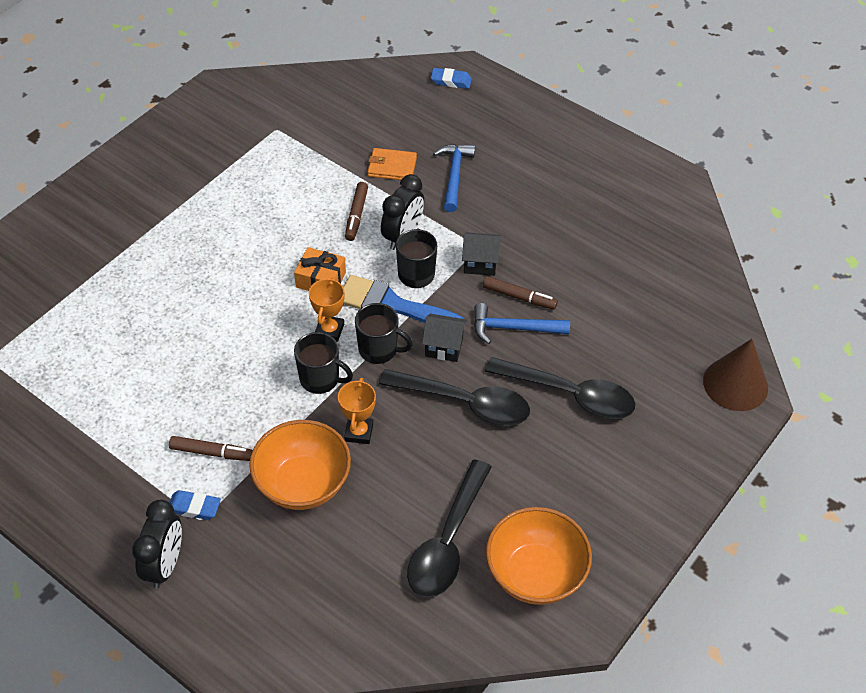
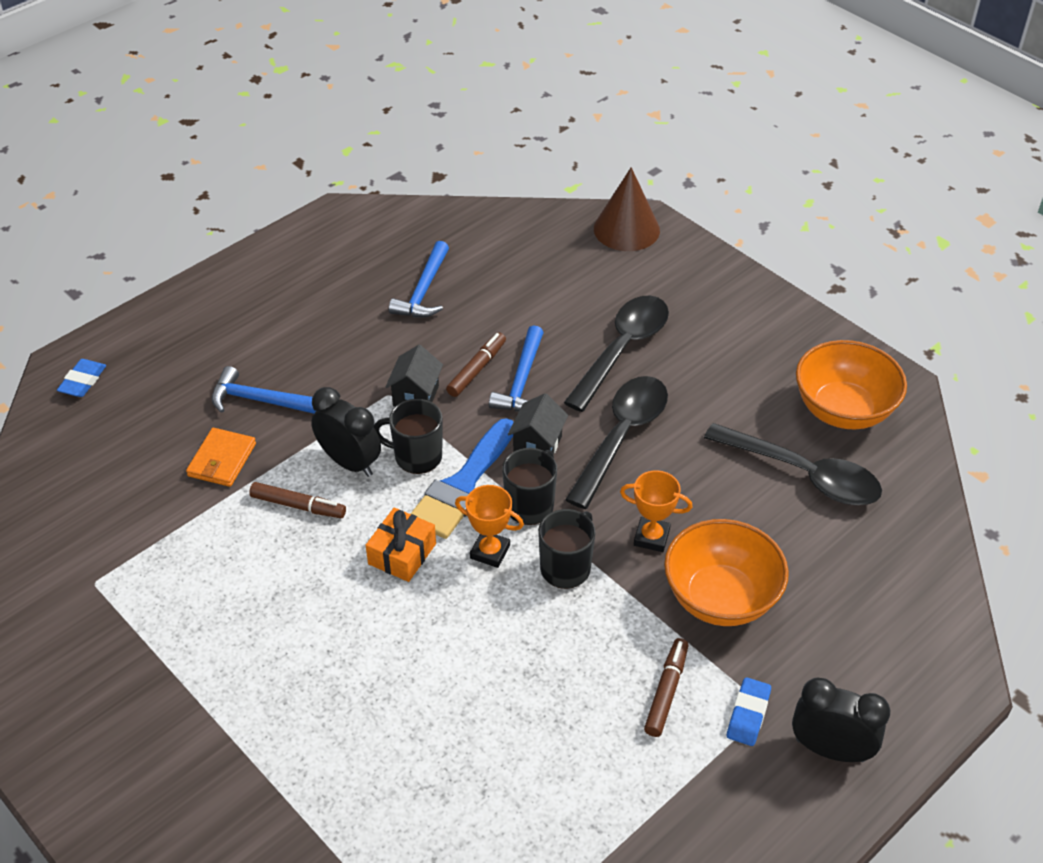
camera: 80 degrees left, 5 degrees down
none -> blue hammer [389,241,449,318]

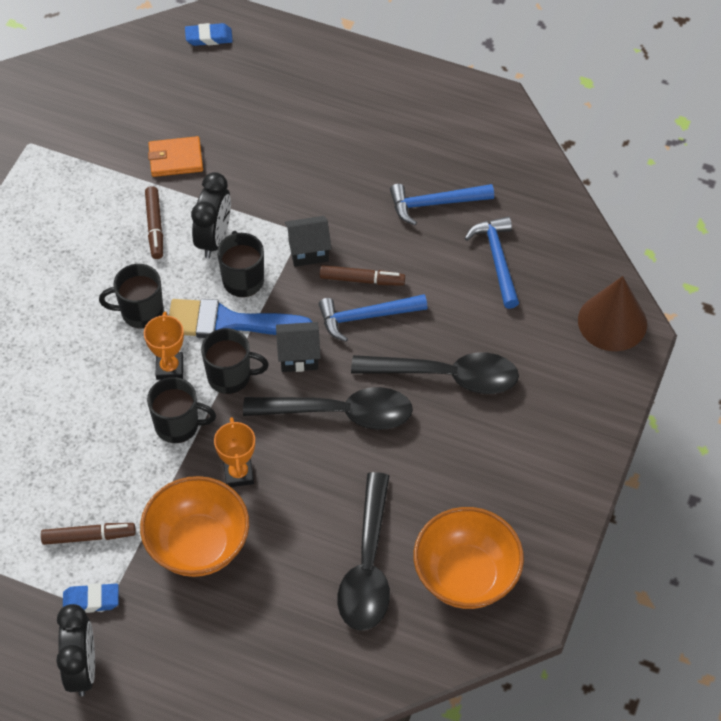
camera: 65 degrees right, 10 degrees up
blue hammer [212,366,316,414] -> blue hammer moved to [465,216,519,309]
orange gift [366,507,436,582] -> black mug [99,264,163,329]

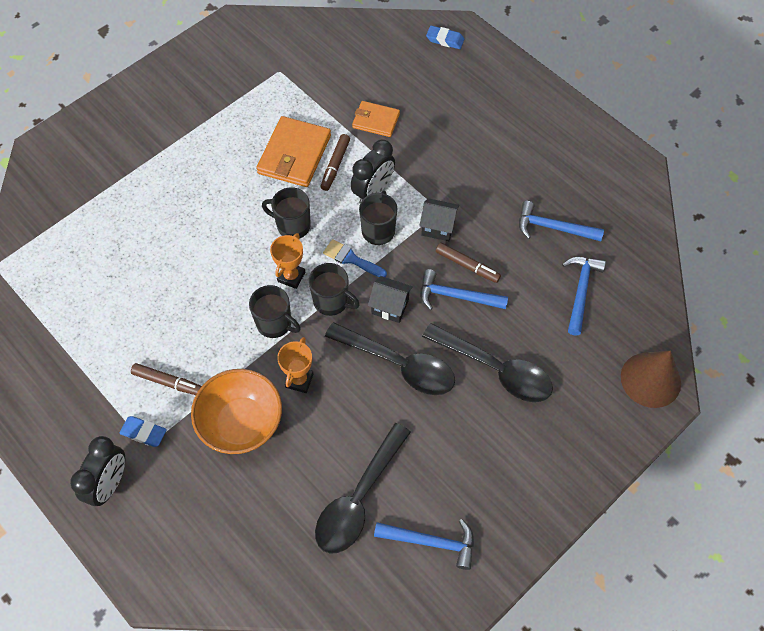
camera: 25 degrees right, 5 degrees up
blue brush [169,299,312,338] -> blue brush [323,239,387,277], size x0.58
orange bowl [414,507,524,609] -> blue hammer [374,519,474,570]
none -> orange wallet [256,116,331,187]

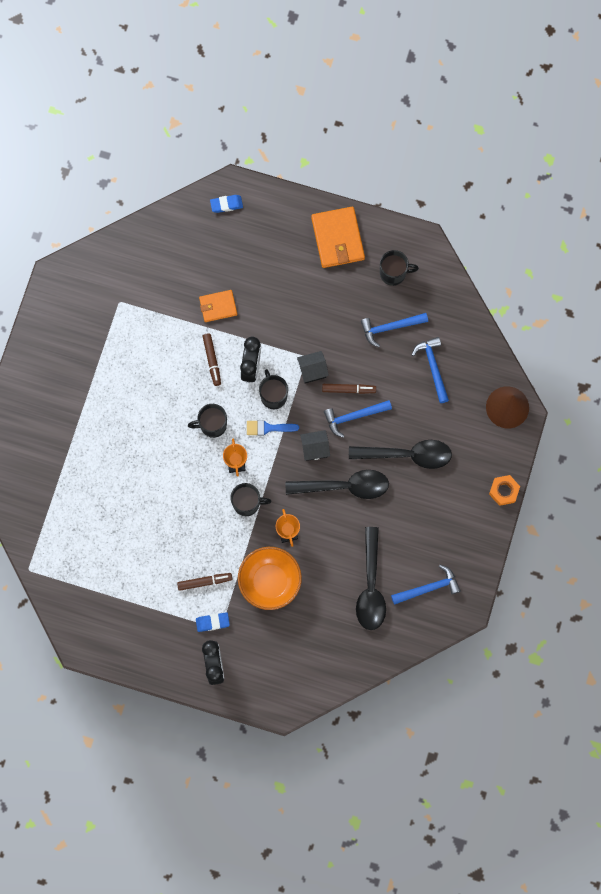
camera: 30 degrees left, 15 degrees up
orange wallet [256,116,331,187] -> orange wallet moved to [311,207,365,268]
black mug [309,263,360,316] -> black mug moved to [380,250,419,286]
none -> orange nut [489,475,520,506]

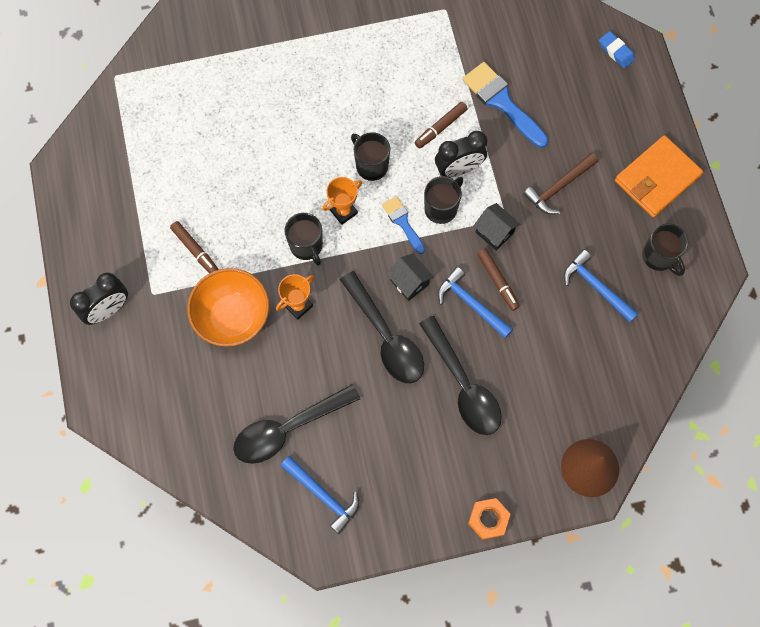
camera: 60 degrees right, 5 degrees down
blue eraser [196,613,230,632] -> none
orange wallet [199,290,237,322] -> blue brush [462,62,548,148]
blue hammer [412,337,449,403] -> none
none -> brown hammer [523,153,598,214]

